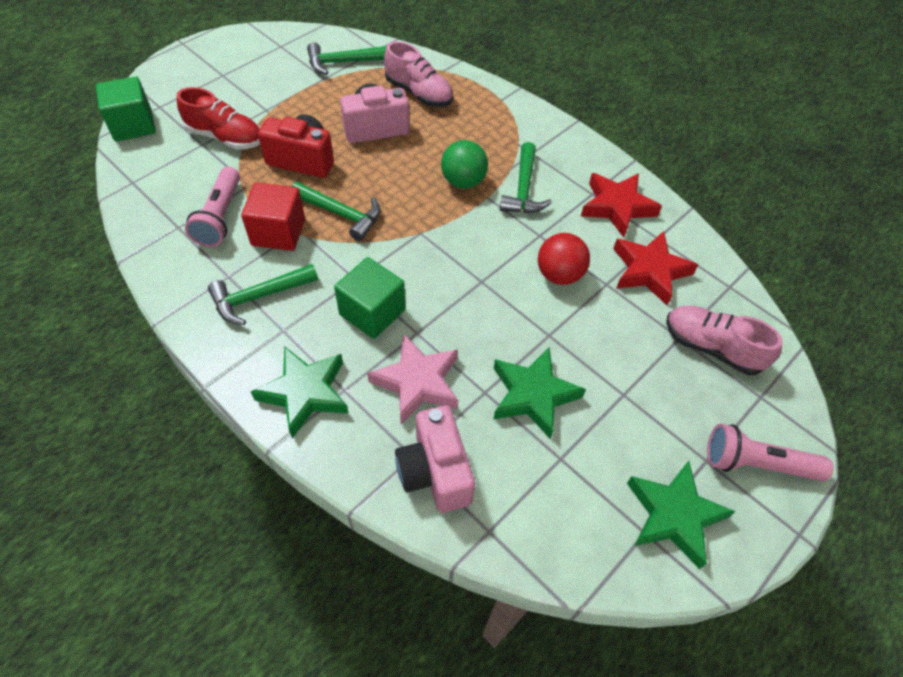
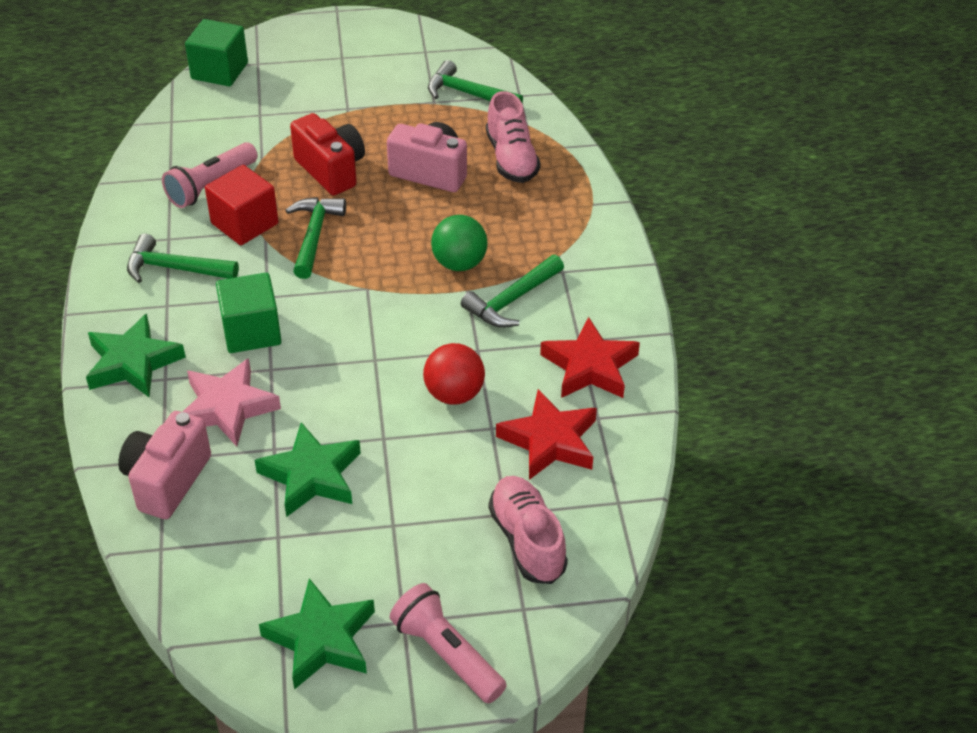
camera: 40 degrees right, 10 degrees down
red shoe [177,87,260,149] -> none
green hammer [292,182,381,241] -> green hammer turned 150 degrees counterclockwise [285,197,346,279]

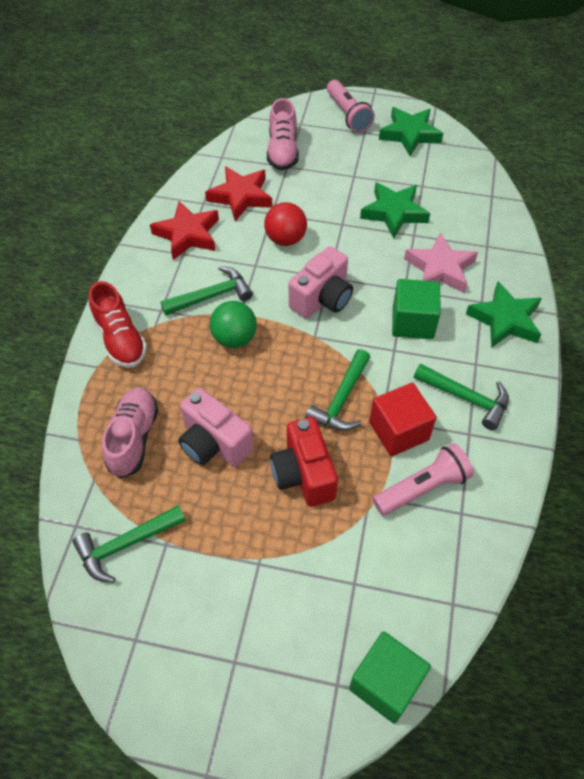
camera: 160 degrees left, 10 degrees up
pink camera [118,411,211,519] -> pink camera moved to [289,246,353,318]
green hammer [428,60,523,103] -> green hammer turned 105 degrees clockwise [72,505,186,583]
none -> red shoe [89,281,147,368]

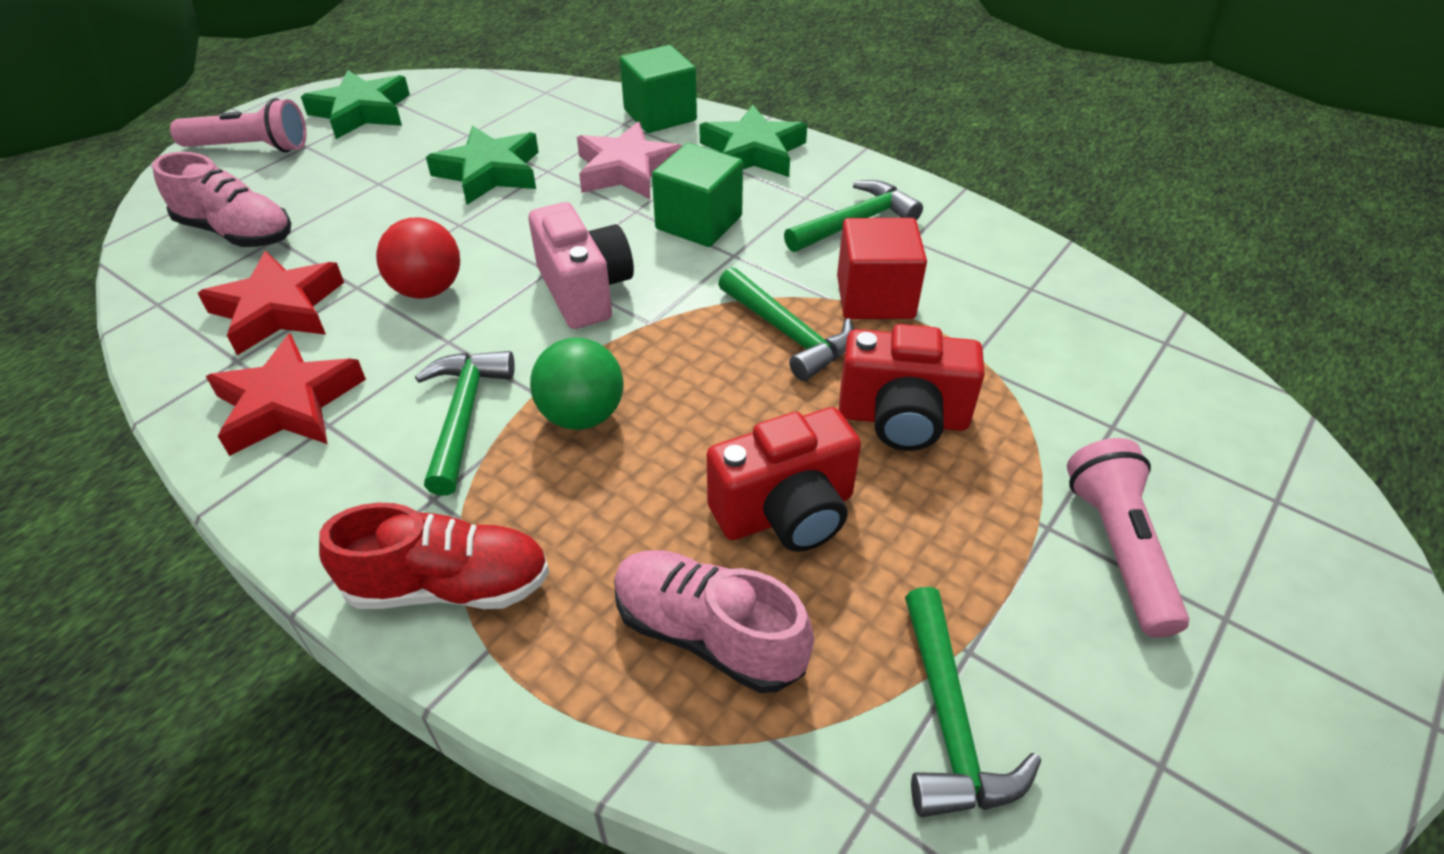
camera: 65 degrees left, 10 degrees down
pink camera [178,388,254,467] -> red camera [707,407,861,552]
green cube [349,632,431,724] -> green cube moved to [620,45,697,133]
pink flashlight [373,443,473,515] -> pink flashlight moved to [1067,438,1189,638]

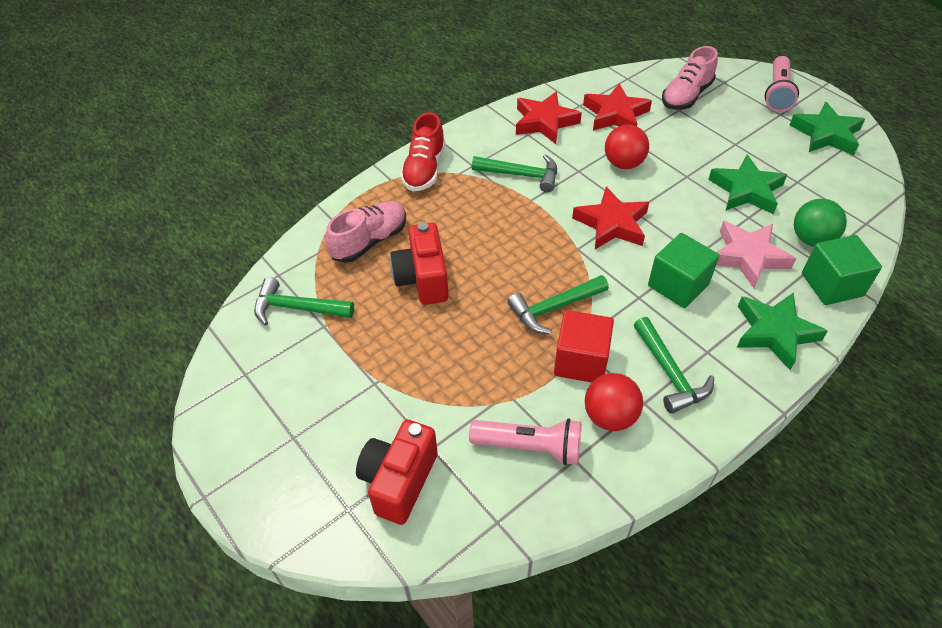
camera: 105 degrees right, 5 degrees up
pink camera [528,202,634,329] -> red star [572,186,649,249]
green ball [530,338,624,430] -> green ball moved to [794,199,847,247]
red camera [839,324,985,451] -> red camera moved to [356,420,438,525]
pink flashlight [1067,438,1189,638] -> pink flashlight moved to [469,419,581,465]
none -> red ball [585,373,643,431]

